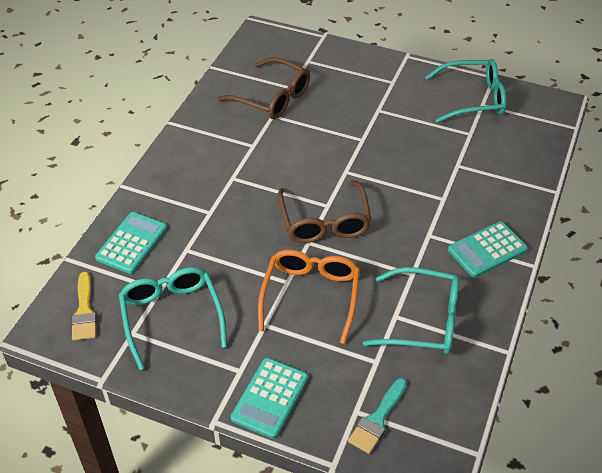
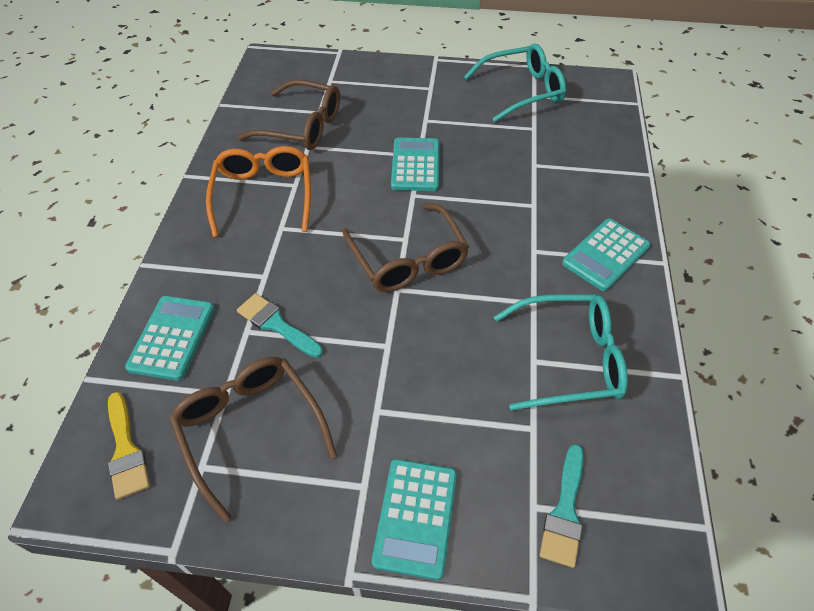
camera: 15 degrees left, 5 degrees up
turquoise glasses [119,267,227,370] -> brown glasses [169,357,337,522]
orange glasses [258,250,360,344] -> orange glasses moved to [206,146,311,237]
none -> turquoise brush [237,293,323,358]
none -> turquoise calculator [391,138,439,191]

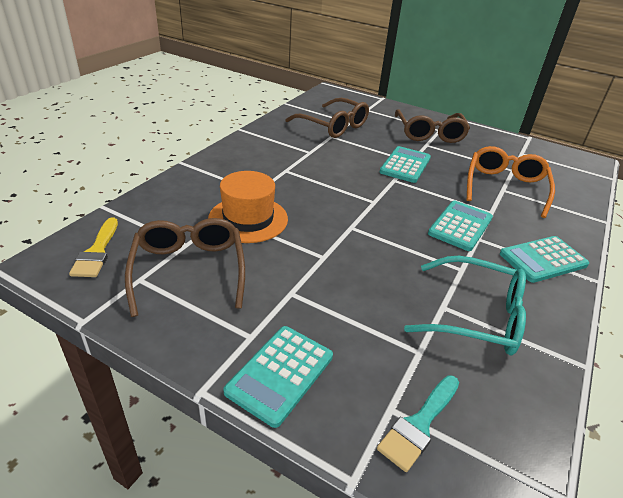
camera: 20 degrees right, 15 degrees down
turquoise calculator [125,296,215,381] -> turquoise calculator moved to [428,201,493,251]
orange glasses [206,146,311,237] -> orange glasses moved to [467,146,555,218]
turquoise brush [237,293,323,358] -> orange hat [208,171,288,243]
brown glasses [342,203,469,292] -> brown glasses moved to [395,109,470,143]
turquoise glasses [464,43,566,122] -> none

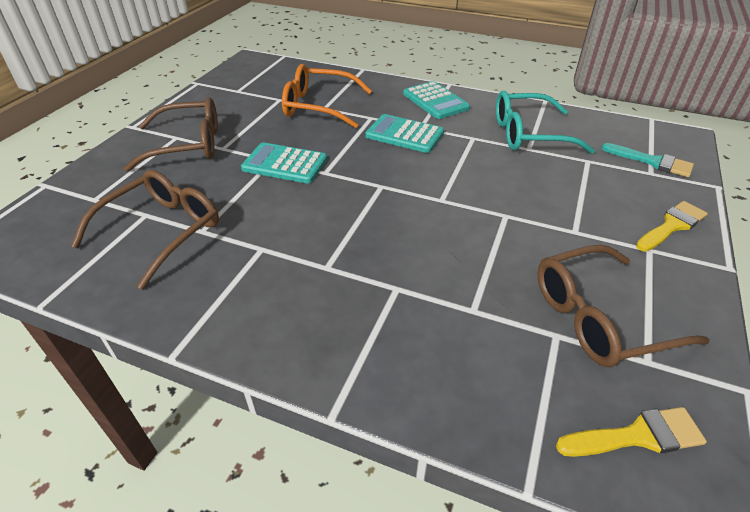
camera: 95 degrees left, 5 degrees up
orange hat [208,171,288,243] -> none
turquoise calculator [223,326,333,428] -> yellow brush [636,201,708,252]
turquoise glasses [404,256,526,355] -> turquoise glasses turned 105 degrees counterclockwise [496,91,595,154]

